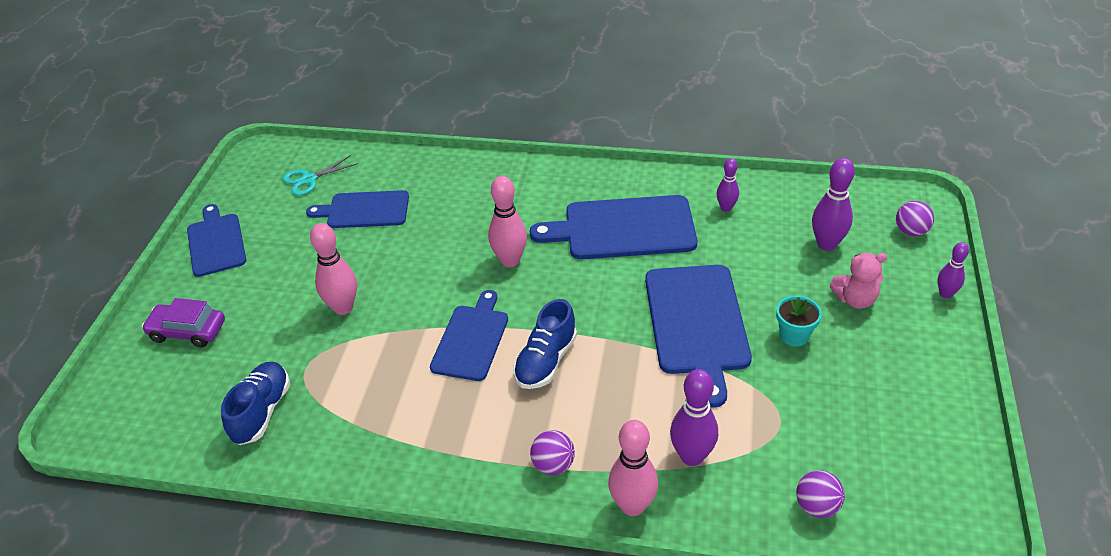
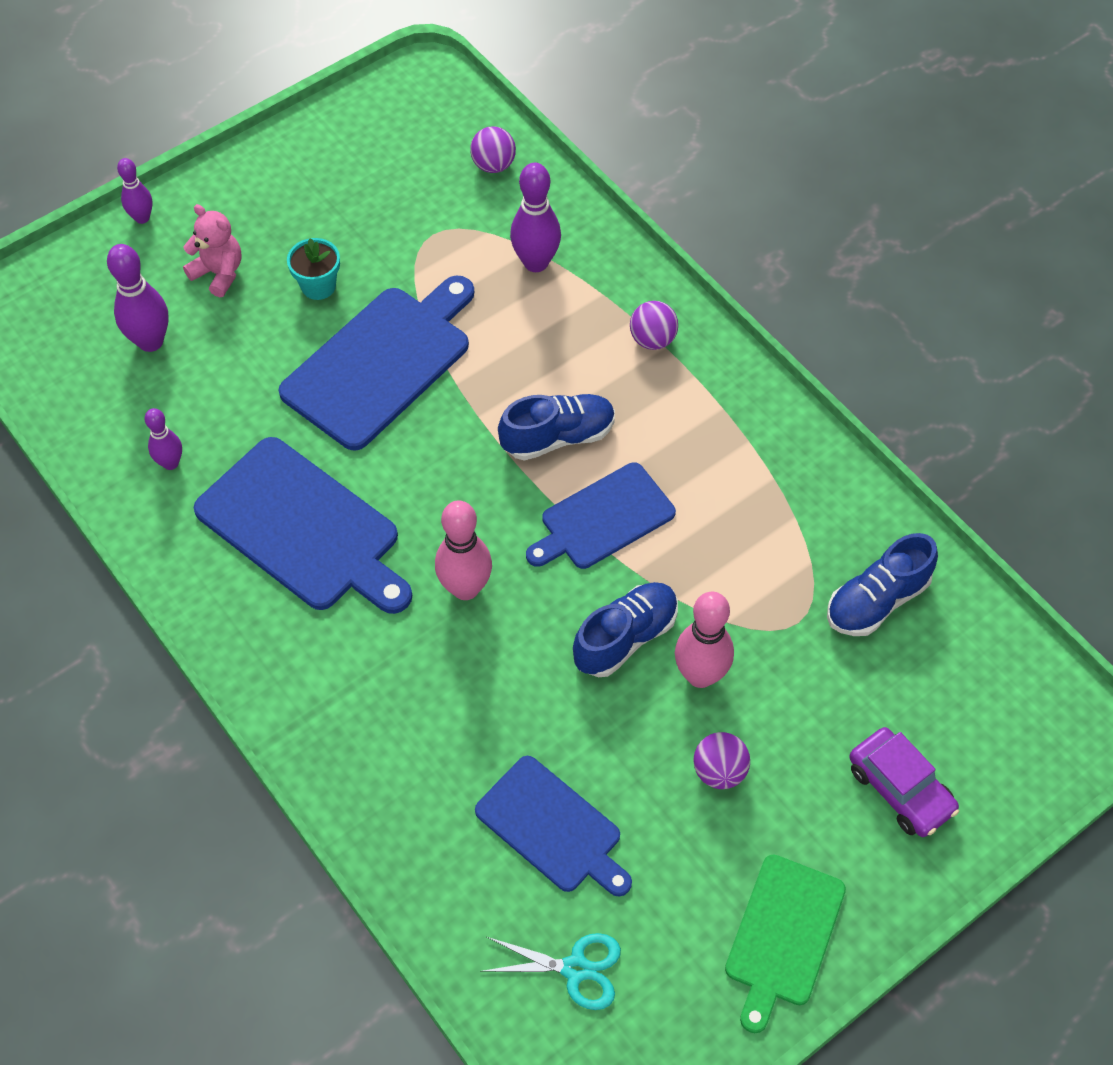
camera: 140 degrees left, 15 degrees up
blue cutting board [187,204,246,277] -> green cutting board [725,855,846,1033]
pink bowling pin [608,420,658,516] -> none
purple ball [896,201,934,237] -> purple ball moved to [694,732,750,789]
none -> blue shoe [573,582,678,677]

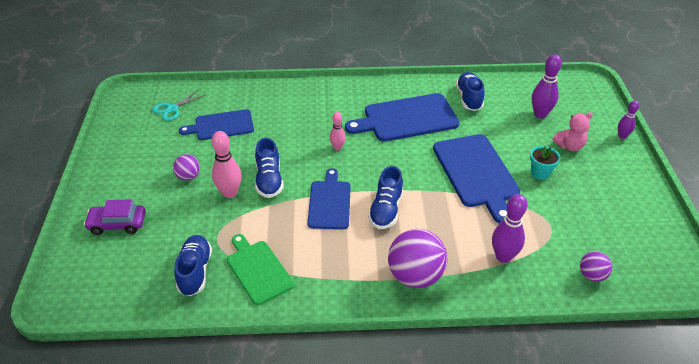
camera: 125 degrees right, 15 degrees down
purple bowling pin [145,408,182,470] -> blue shoe [456,72,485,111]
pink bowling pin [435,500,492,600] -> pink bowling pin [330,112,346,151], size x0.61
purple ball [630,301,678,350] -> purple ball [388,229,448,288], size x1.91
green cutting board [725,855,846,1033] -> green cutting board moved to [227,234,294,305]

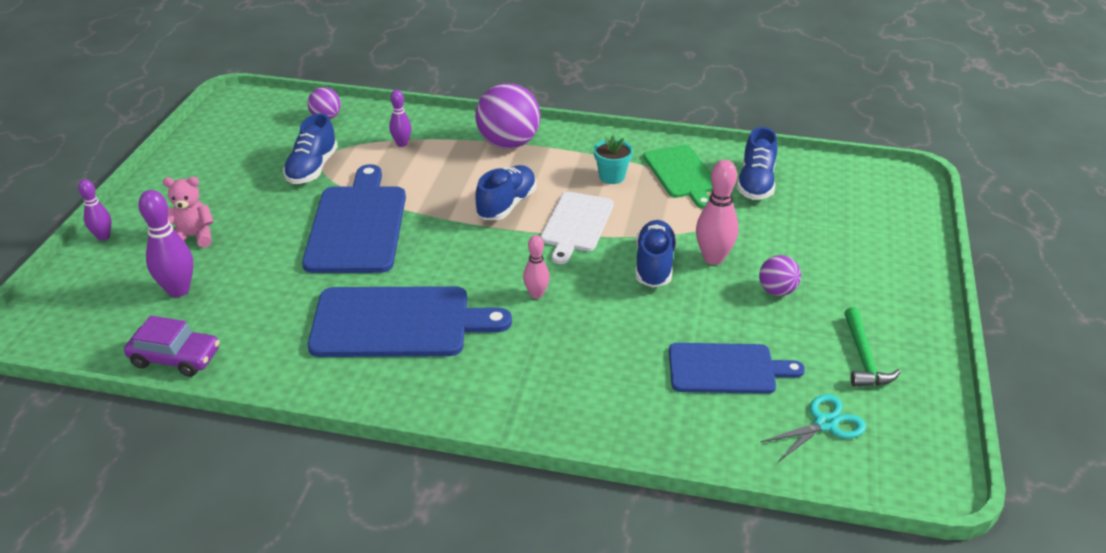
camera: 165 degrees left, 5 degrees down
purple car [84,199,146,235] -> purple car moved to [124,316,220,377]
blue cutting board [307,168,351,229] -> white cutting board [541,192,614,264]
blue shoe [456,72,485,111] -> blue shoe moved to [283,113,338,184]
purple bowling pin [492,194,528,263] -> purple bowling pin [389,90,411,147], size x0.61
turquoise flower pot [530,146,560,180] -> turquoise flower pot moved to [594,135,633,184]
none -> green hammer [844,307,901,387]

